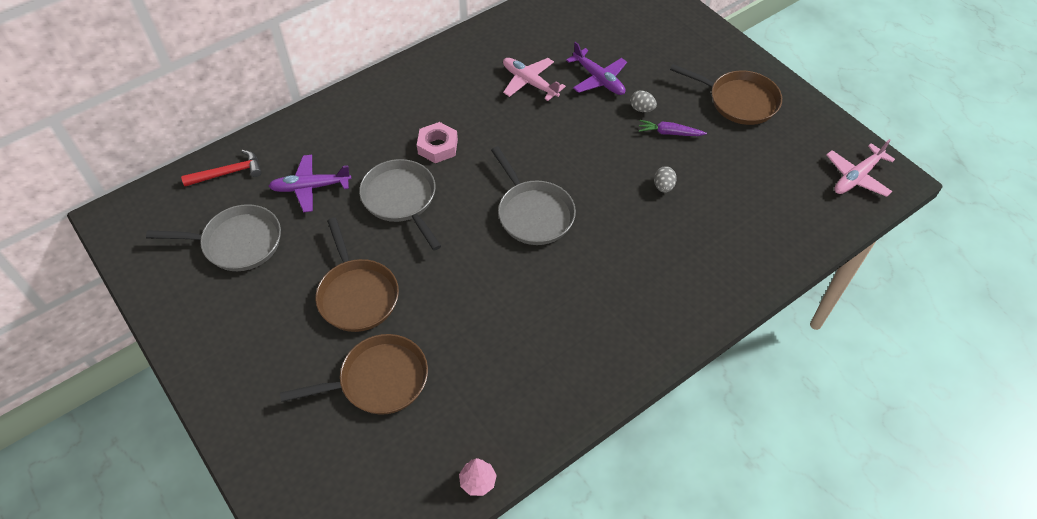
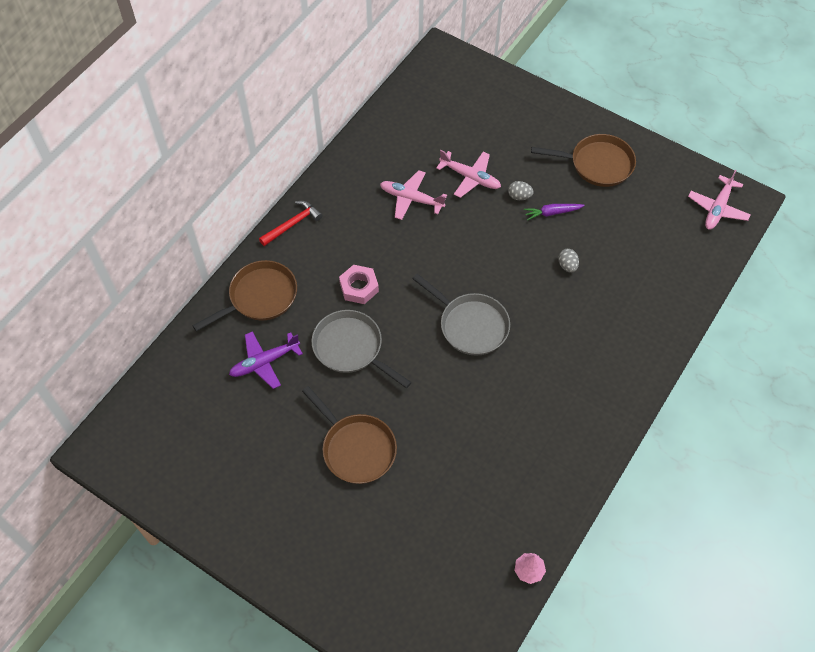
camera: 20 degrees left, 5 degrees up
grey pan [146,204,281,271] -> none
red hammer [181,150,262,186] -> red hammer moved to [259,201,323,246]
brown pan [280,334,428,415] -> brown pan moved to [192,260,297,331]
purple plane [566,42,627,95] -> pink plane [436,150,501,198]

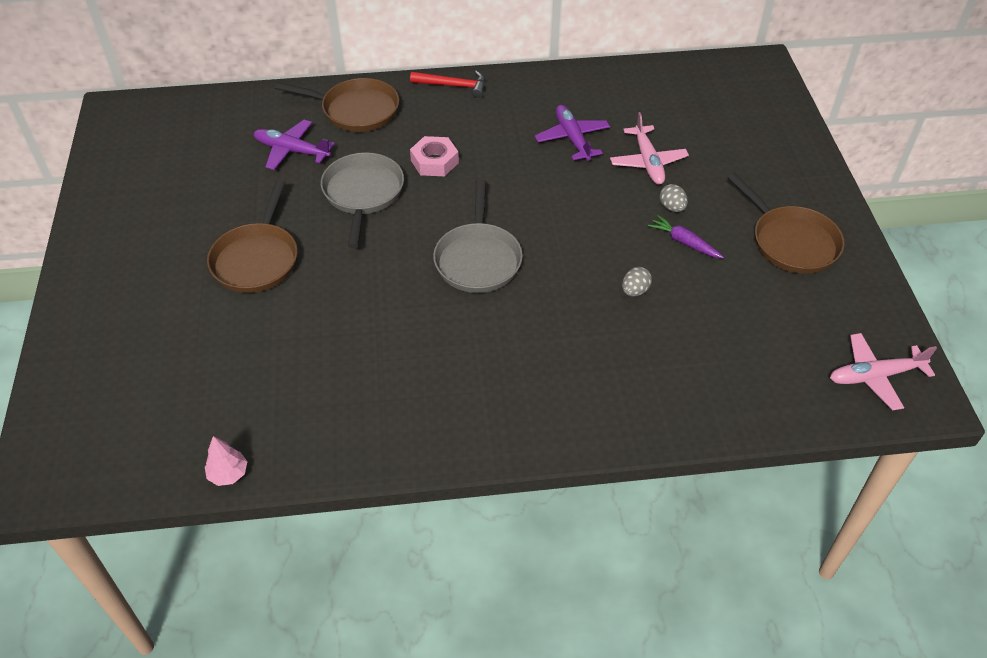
camera: 50 degrees right, 10 degrees down
pink plane [380,170,447,220] -> purple plane [535,105,610,161]

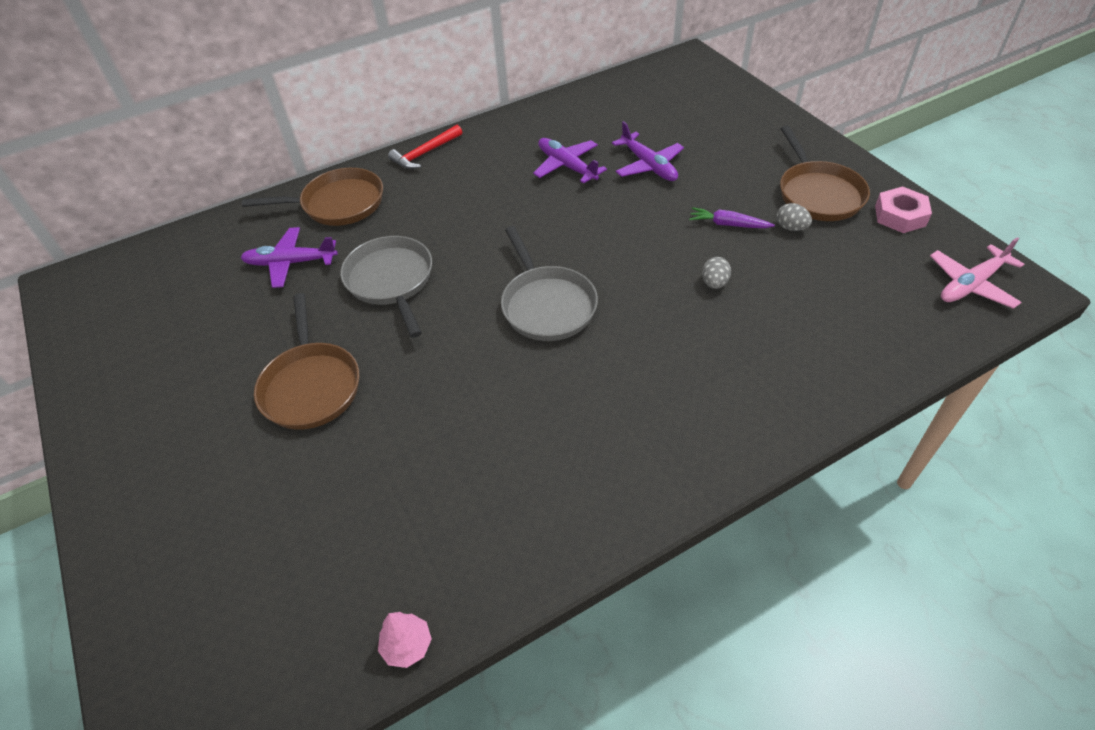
camera: 20 degrees left, 0 degrees up
red hammer [410,70,485,98] -> red hammer turned 150 degrees clockwise [388,125,462,169]
pink nut [410,136,459,176] -> pink nut moved to [875,186,932,233]
pink plane [610,112,689,185] -> purple plane [612,121,684,181]
grey egg [660,184,688,212] -> grey egg moved to [777,203,812,231]
brown pan [727,173,845,274] -> brown pan turned 45 degrees clockwise [780,126,870,221]

